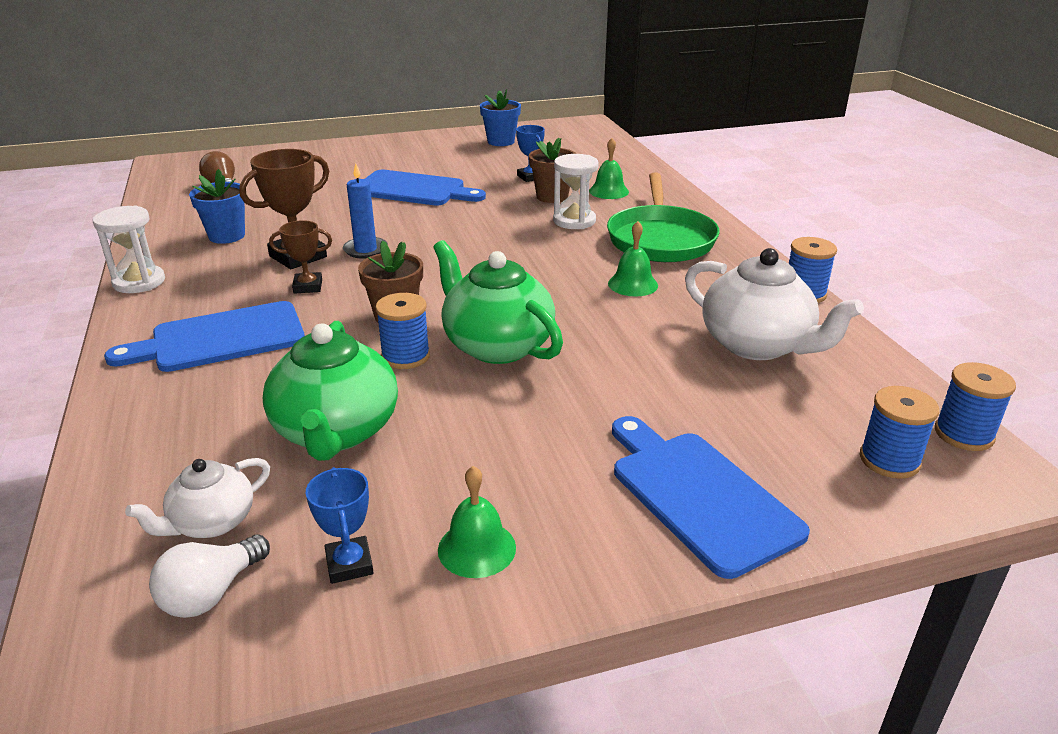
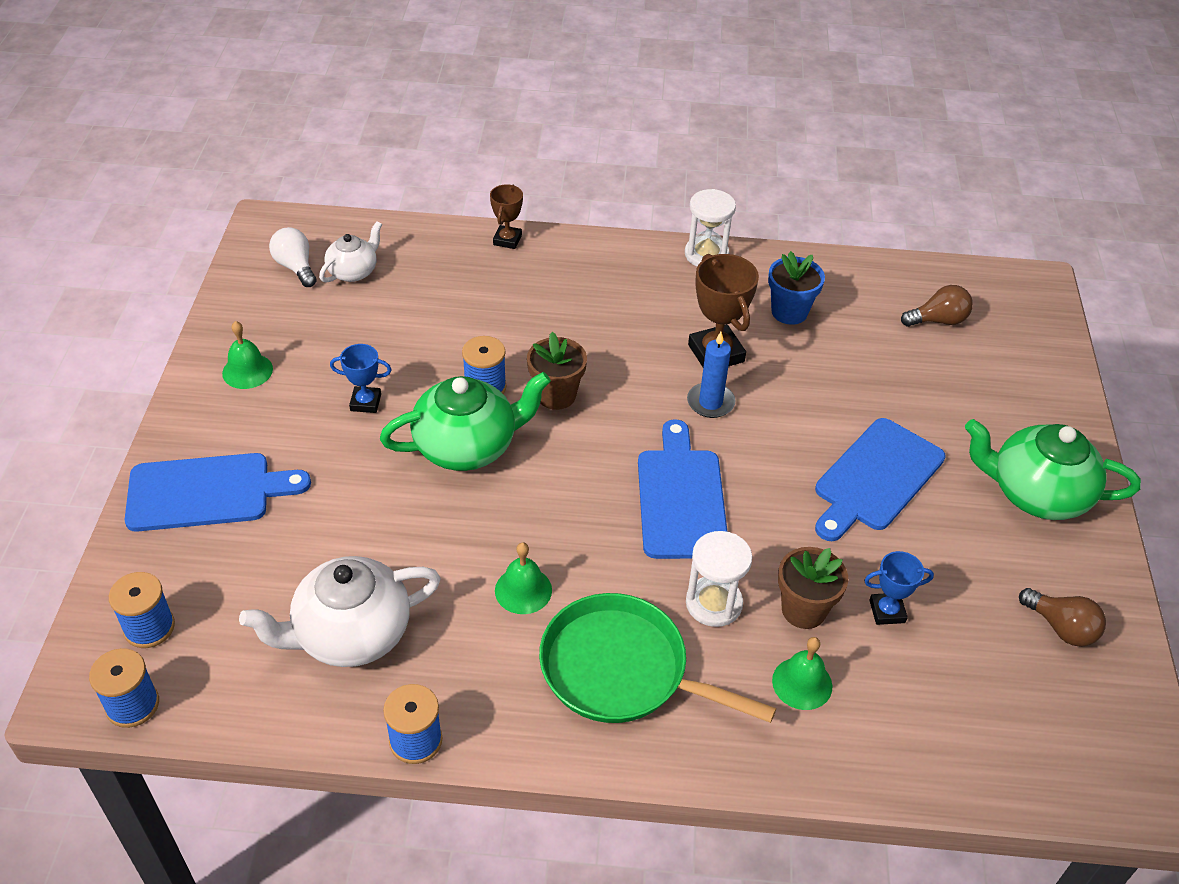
camera: 110 degrees right, 15 degrees up
blue cutting board [104,301,305,372] -> blue cutting board moved to [638,419,728,559]
white teapot [125,458,270,538] -> white teapot turned 60 degrees clockwise [319,221,382,283]
green teapot [263,321,398,461] -> green teapot moved to [965,419,1141,520]
brown trophy [269,220,332,294] -> brown trophy moved to [490,184,523,249]
blue trophy [306,467,374,584] -> blue trophy moved to [330,344,392,413]
blue flower pot [480,89,521,146] -> brown light bulb [1019,588,1106,647]

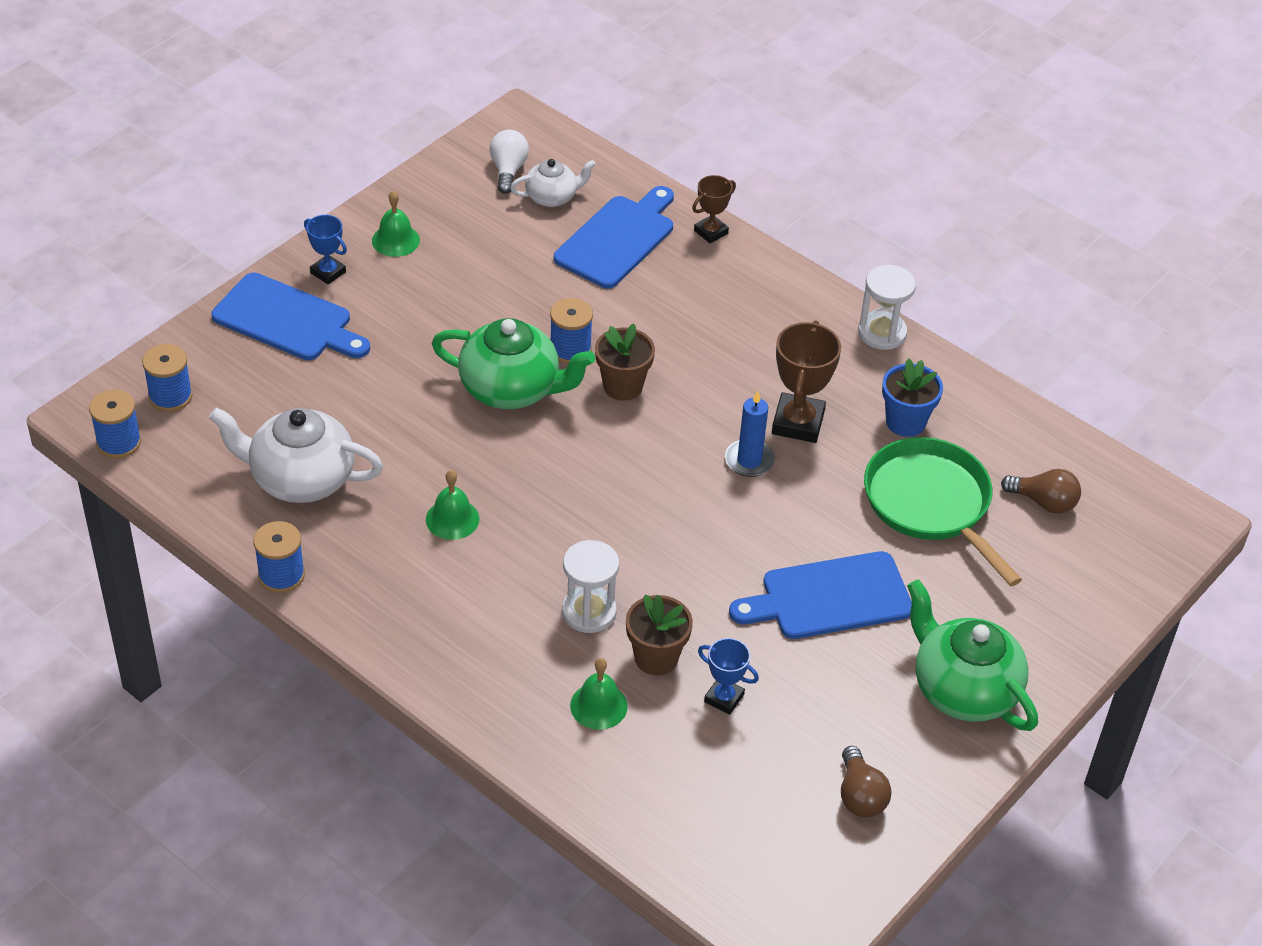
camera: 35 degrees right, 0 degrees up
blue trophy [330,344,392,413] -> blue trophy moved to [304,215,347,285]
green pan [539,593,776,723] -> green pan moved to [864,437,1022,586]
blue cutting board [638,419,728,559] -> blue cutting board moved to [554,186,674,289]

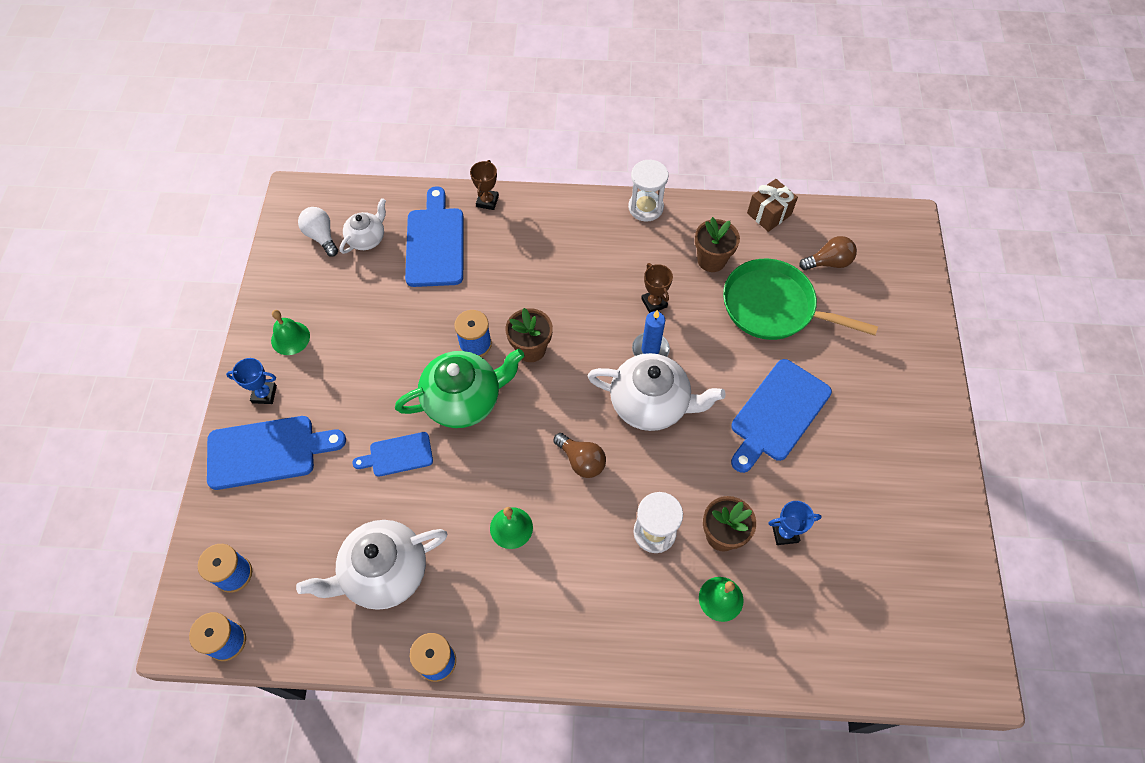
camera: 35 degrees left, 15 degrees up
brown trophy [772,320,841,443] -> brown trophy [641,263,673,313], size x0.59
brown light bulb [841,746,891,818] -> brown light bulb moved to [553,433,606,478]
blue flower pot [882,358,943,437] -> brown flower pot [695,217,740,272]
green teapot [907,579,1038,731] -> none
none -> blue cutting board [352,432,433,477]
none -> white teapot [588,353,726,431]
none -> brown gift [747,179,798,232]

